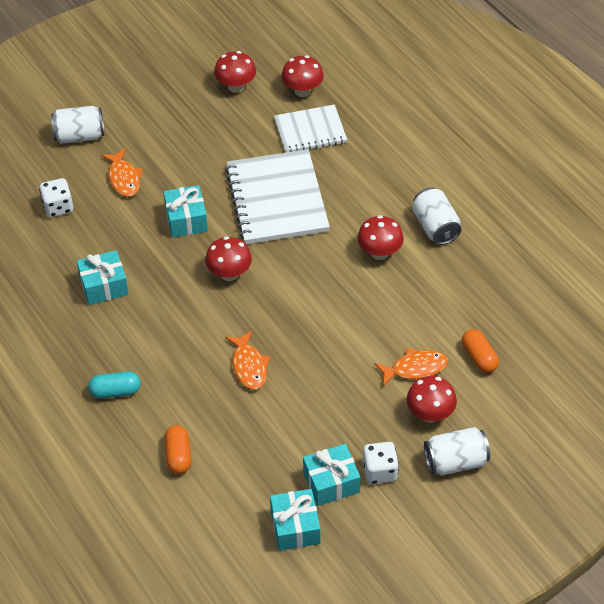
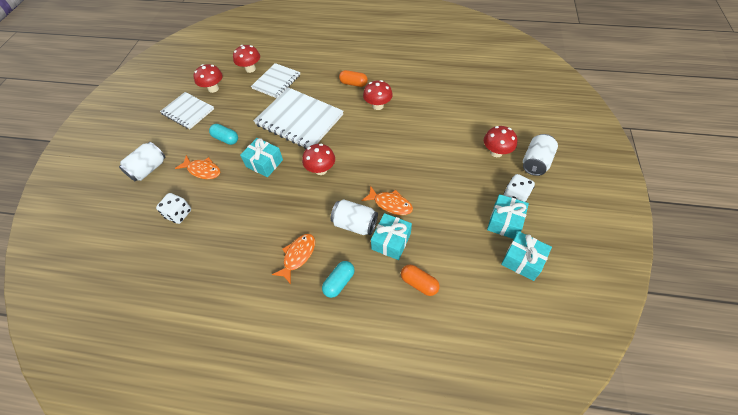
camera: 45 degrees left, 5 degrees up
turquoise gift [77,250,129,305] -> turquoise gift moved to [371,213,412,260]
orange fish [375,348,448,386] -> orange fish moved to [272,234,315,284]
white can [412,187,461,245] -> white can moved to [331,199,378,235]
orange capsule [462,329,499,373] -> orange capsule moved to [339,70,368,87]
none -> white notebook [160,92,214,129]
none -> turquoise capsule [209,124,238,145]

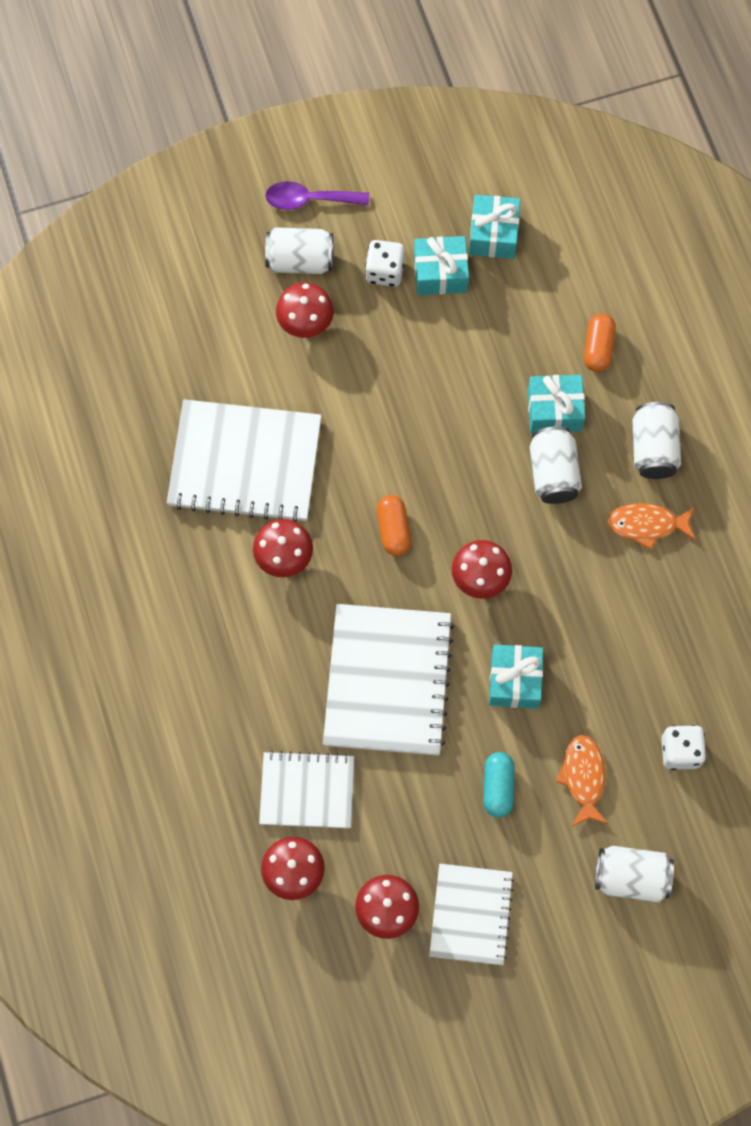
camera: 120 degrees left, 15 degrees up
turquoise capsule [322,261,355,298] -> white can [632,402,681,479]
orange capsule [339,70,368,87] -> orange capsule moved to [377,495,411,556]
orange fish [361,186,413,215] -> none
none -> white notebook [167,399,322,522]
none -> purple spoon [265,181,369,210]

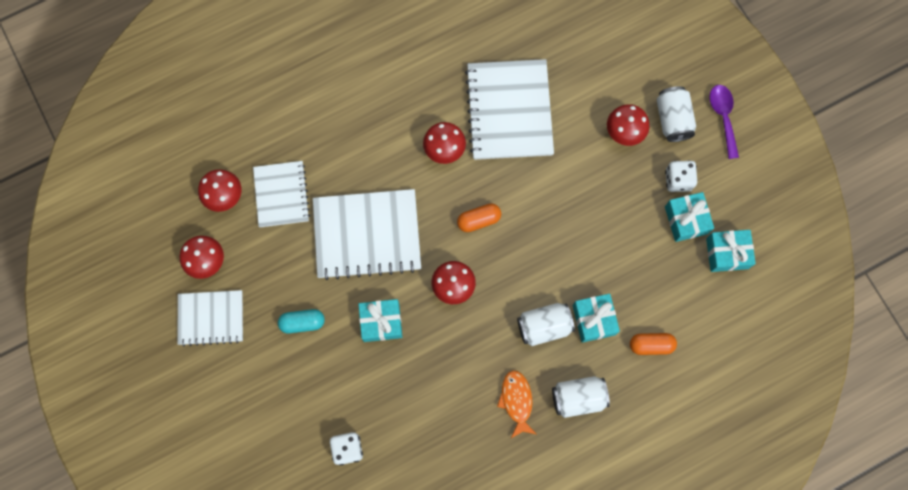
camera: 80 degrees right, 5 degrees up
orange fish [556,735,608,826] -> none
white can [595,846,674,903] -> none

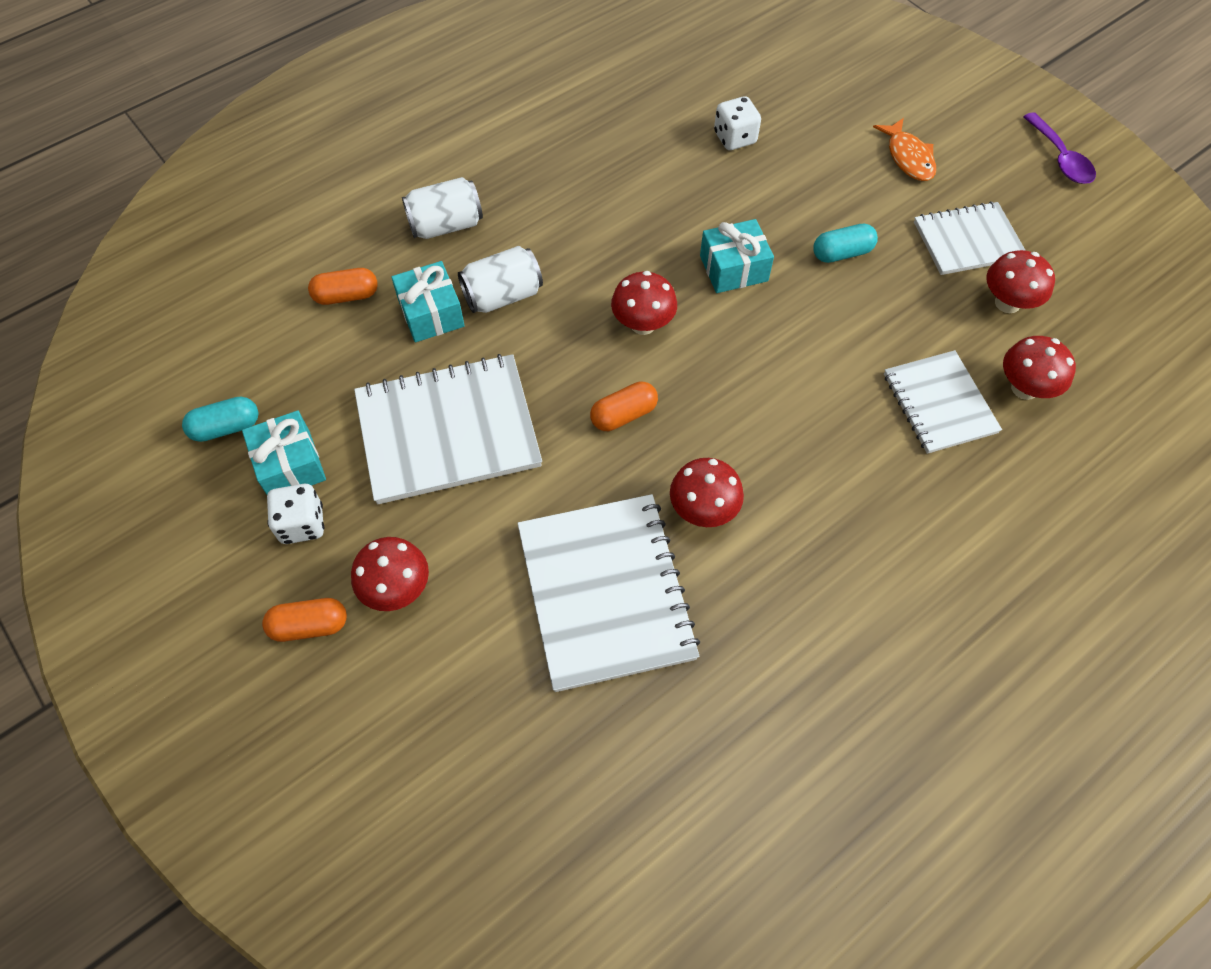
camera: 170 degrees right, 15 degrees down
white notebook [313,189,421,280] -> white notebook moved to [354,354,542,504]
orange fish [497,370,536,438] -> orange fish moved to [873,118,936,181]
white can [656,86,696,142] -> orange capsule [262,598,347,642]
turquoise gift [706,230,756,272] -> turquoise capsule [182,396,259,442]
purple spoon [709,85,739,159] -> purple spoon moved to [1023,112,1096,184]

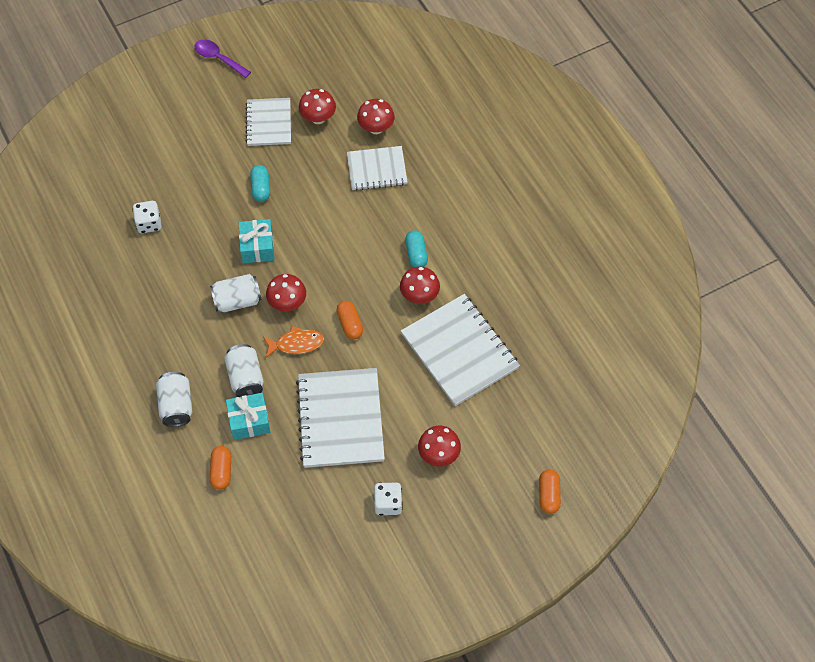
camera: 80 degrees left, 0 degrees up
turquoise capsule [182,396,259,442] -> turquoise capsule moved to [405,230,428,267]
turquoise gift [242,410,326,494] -> none
orange capsule [262,598,347,642] -> orange capsule moved to [539,469,561,514]
white notebook [517,494,700,692] -> white notebook turned 60 degrees clockwise [401,294,520,406]
orange fish [873,118,936,181] -> orange fish moved to [263,326,324,358]
purple spoon [1023,112,1096,184] -> purple spoon turned 135 degrees counterclockwise [195,40,251,78]
none -> white can [210,274,262,312]

